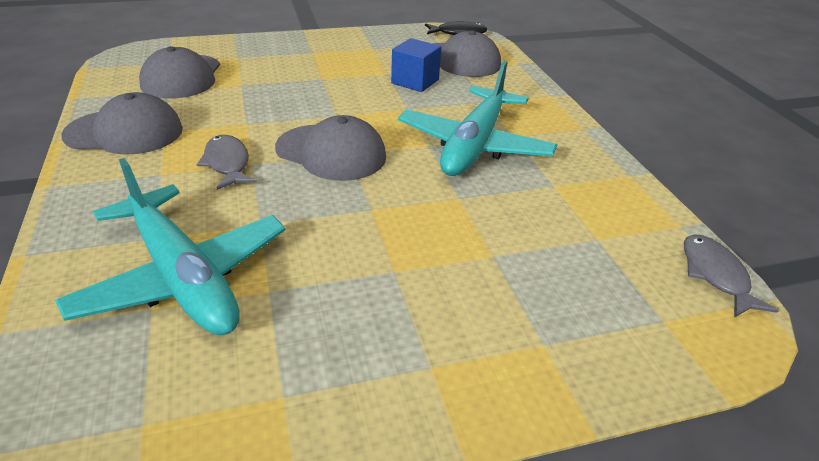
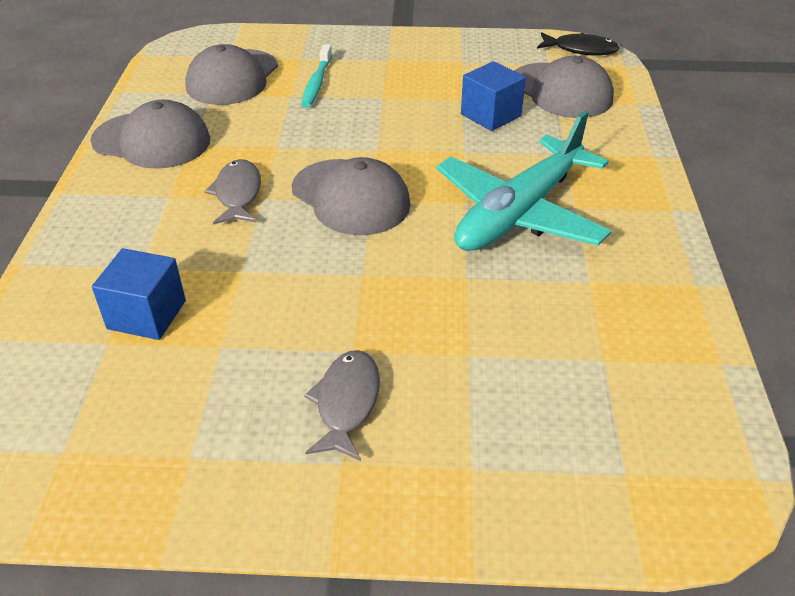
camera: 20 degrees right, 5 degrees up
turquoise plane [55,158,286,335] -> blue cube [92,248,186,340]
grey fish [684,234,779,317] -> grey fish moved to [304,350,380,461]
none -> turquoise toothbrush [301,44,332,108]

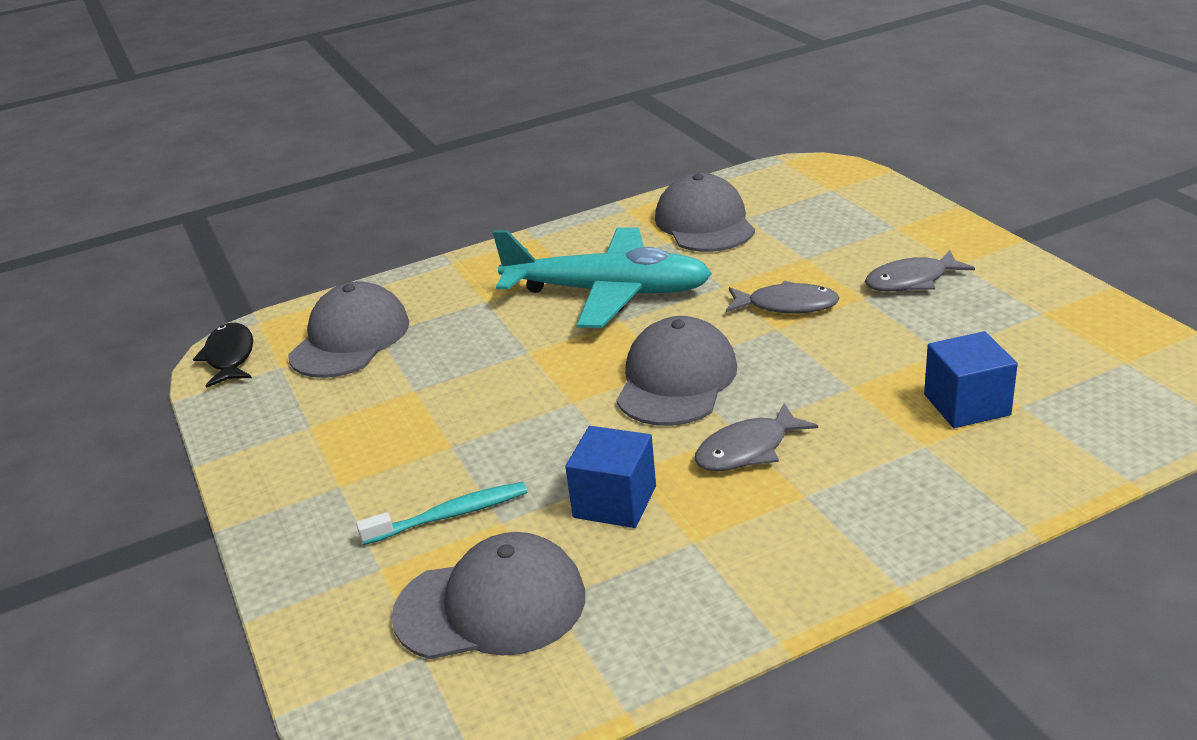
camera: 115 degrees left, 10 degrees down
grey cap [90,99,210,169] -> grey cap moved to [655,173,755,252]
blue cube [461,61,526,131] -> blue cube moved to [565,426,656,528]
none -> grey fish [726,281,840,314]

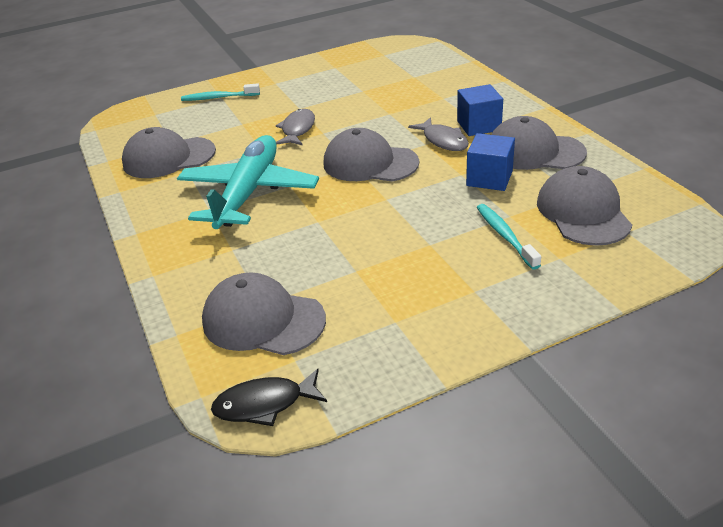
camera: 90 degrees left, 5 degrees up
grey fish [865,250,975,291] -> none
blue cube [924,331,1018,428] -> blue cube moved to [457,84,503,136]
none -> turquoise toothbrush [181,83,260,101]
none -> grey cap [491,116,587,170]

